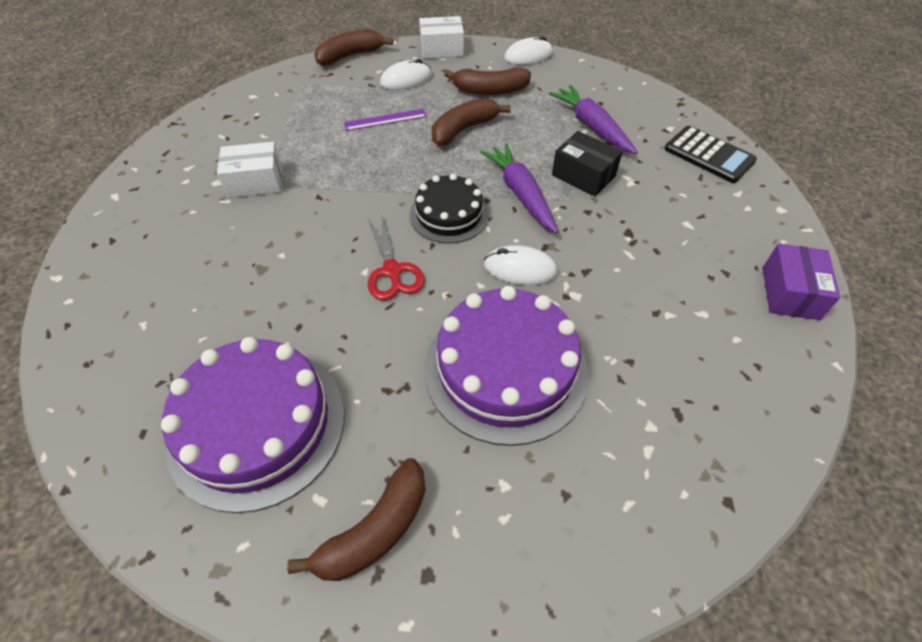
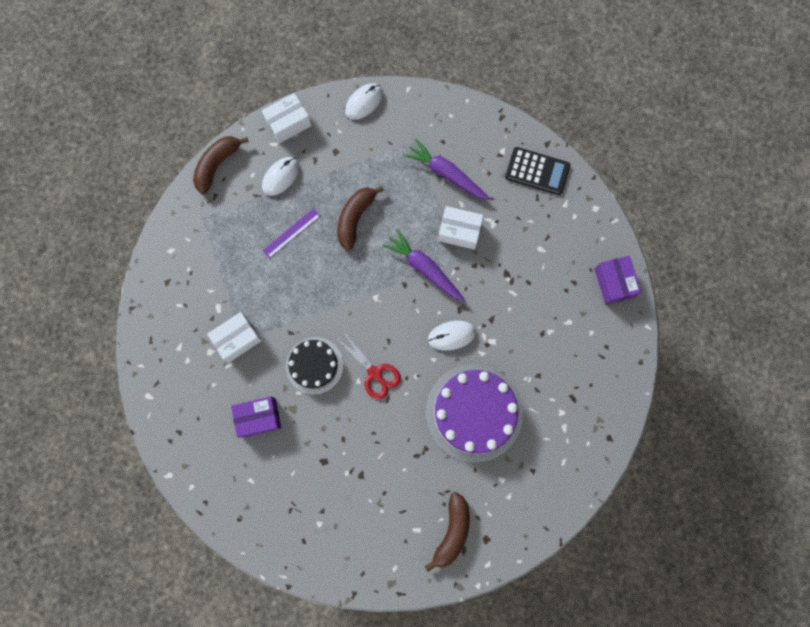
camera: 25 degrees left, 25 degrees up
purple cake [161,337,345,513] -> none
black cake [410,173,489,244] -> black cake moved to [286,337,343,395]
brown banana [444,67,531,95] -> none
black box [552,131,623,196] -> white box [438,206,484,249]
none -> purple box [231,396,281,438]

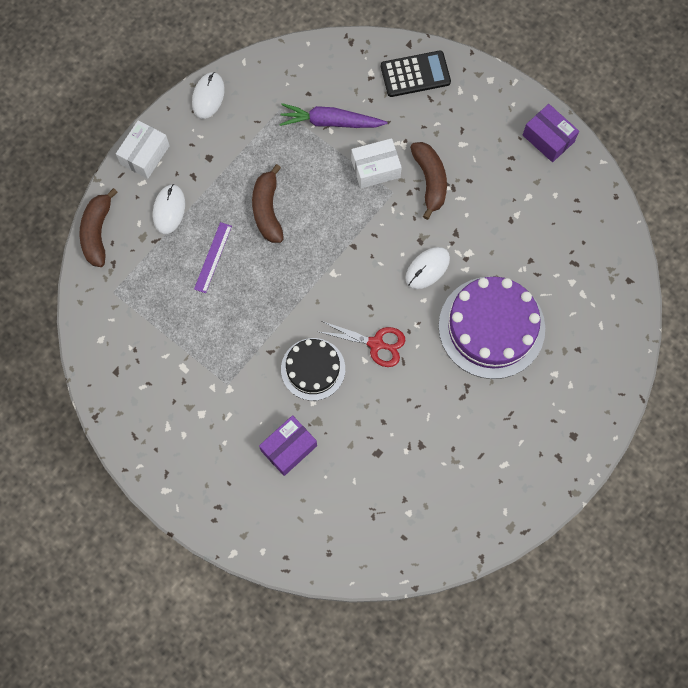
camera: 30 degrees left, 5 degrees down
white box [207,312,262,362] -> none
purple carrot [382,229,465,302] -> none
brown banana [424,492,470,572] -> brown banana moved to [410,142,447,220]

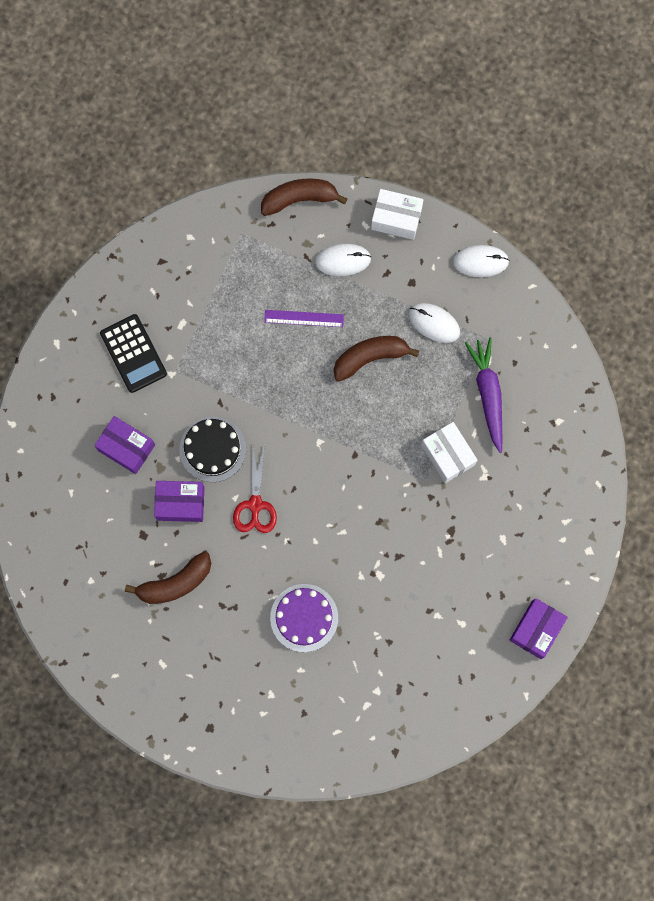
camera: 75 degrees right, 5 degrees up
black calculator [381,51,451,97] -> black calculator moved to [100,314,167,393]
white mouse [405,247,450,289] -> white mouse moved to [409,303,460,343]
brown banana [410,142,447,220] -> brown banana moved to [125,552,211,604]
purple cake [439,277,545,379] -> purple cake [270,584,338,652], size x0.60
none -> purple box [154,481,204,522]

